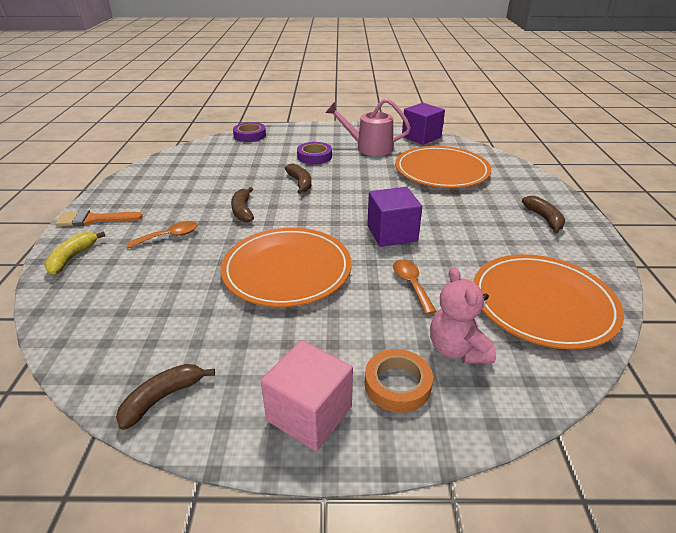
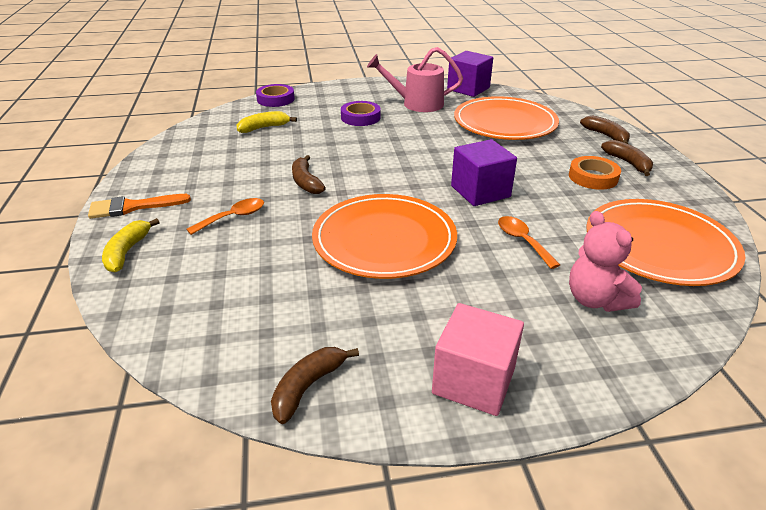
camera: 10 degrees left, 0 degrees up
brown banana [285,163,311,194] -> brown banana moved to [580,115,630,144]
orange tape [365,349,433,413] -> orange tape moved to [569,156,621,190]
none -> yellow banana [237,111,297,133]

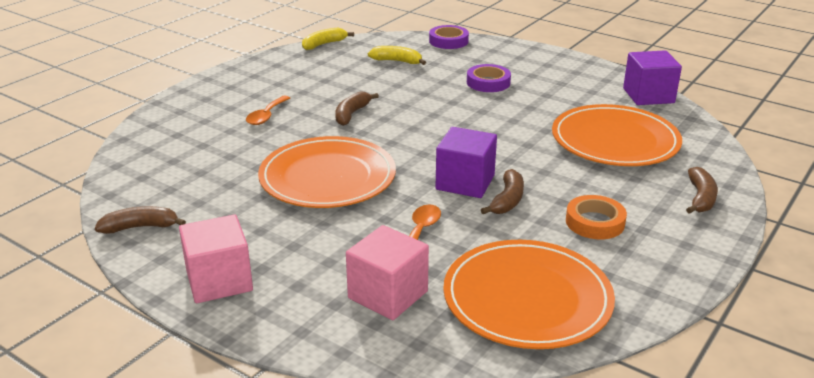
camera: 45 degrees right, 5 degrees down
orange brush [88,194,191,219] -> none
yellow banana [102,218,159,273] -> yellow banana moved to [302,28,354,50]
orange spoon [186,198,264,235] -> orange spoon turned 105 degrees clockwise [246,96,290,125]
pink watering can [367,47,463,112] -> none
pink teddy bear [569,211,642,312] -> pink cube [346,225,429,320]
brown banana [601,140,653,176] -> brown banana moved to [481,169,524,214]

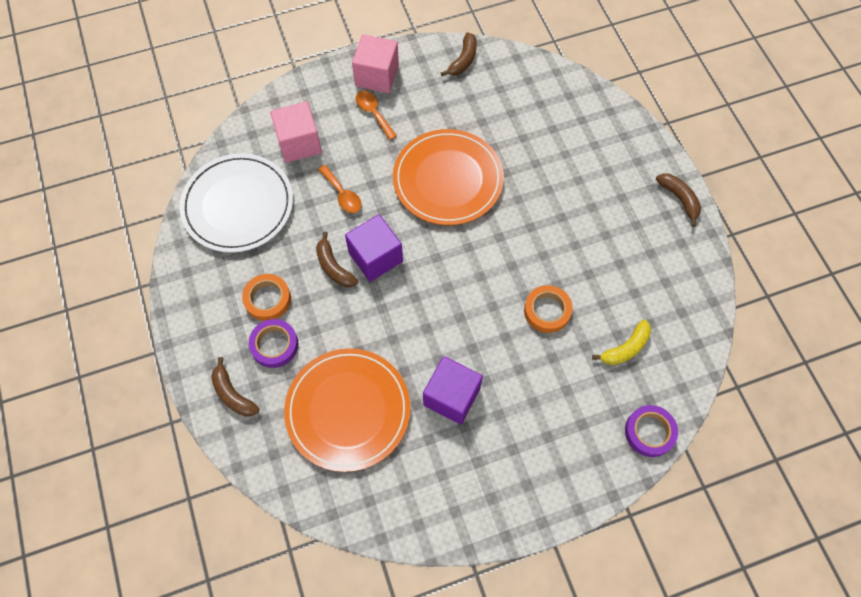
camera: 125 degrees right, 35 degrees up
orange spoon [246,96,290,125] -> orange spoon moved to [356,91,397,140]
yellow banana [302,28,354,50] -> none
brown banana [335,91,379,126] -> brown banana moved to [656,173,701,227]
orange plate [443,240,615,349] -> white plate [180,153,293,253]
purple tape [467,64,511,92] -> purple tape moved to [248,319,298,368]
purple cube [623,50,682,105] -> purple cube moved to [423,356,483,424]
none -> orange tape [524,285,573,333]

